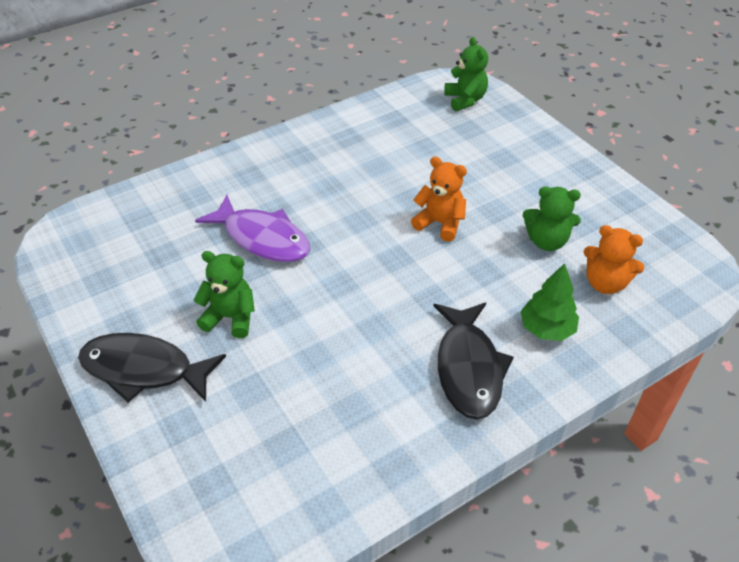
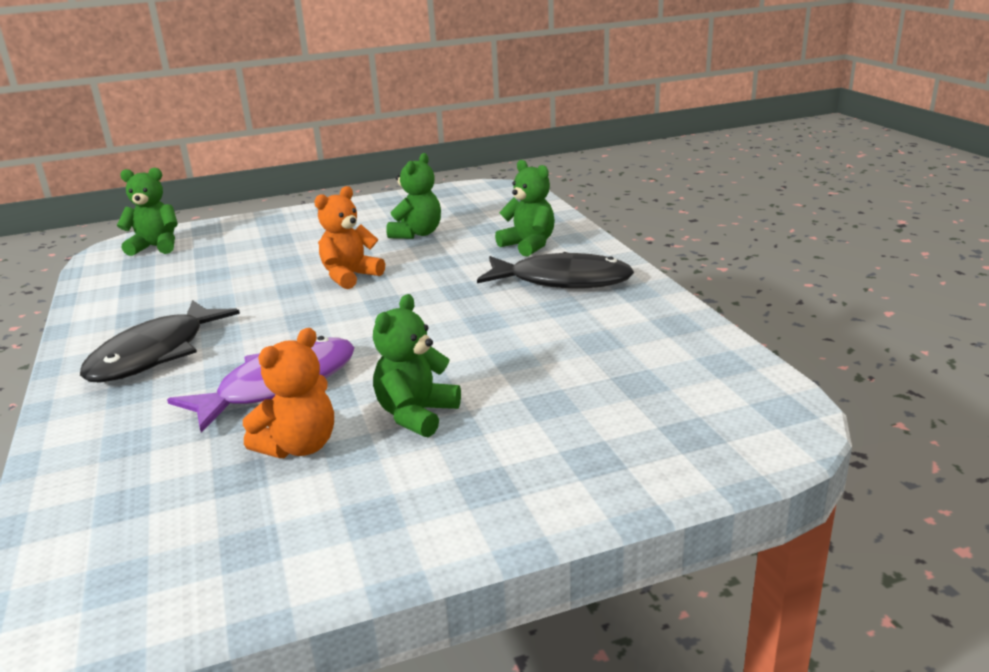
camera: 75 degrees left, 20 degrees down
black fish [78,333,226,402] -> black fish moved to [80,300,240,383]
green tree [520,263,579,341] -> green teddy bear [495,160,555,257]
orange teddy bear [584,225,644,294] -> orange teddy bear moved to [243,328,334,458]

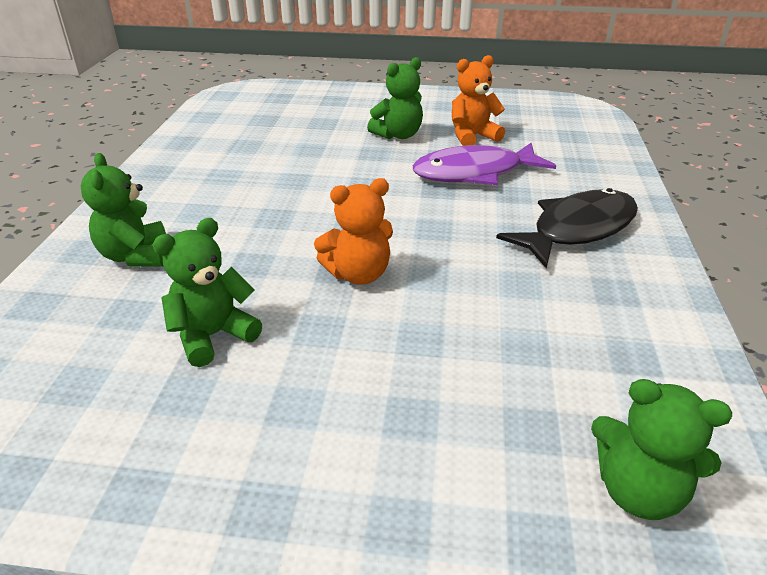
camera: 155 degrees left, 10 degrees up
black fish [477,252,634,288] -> none

